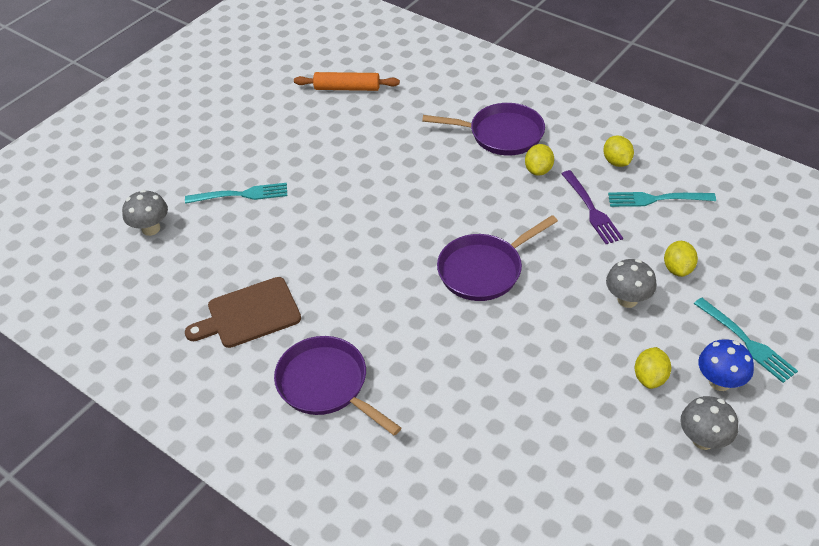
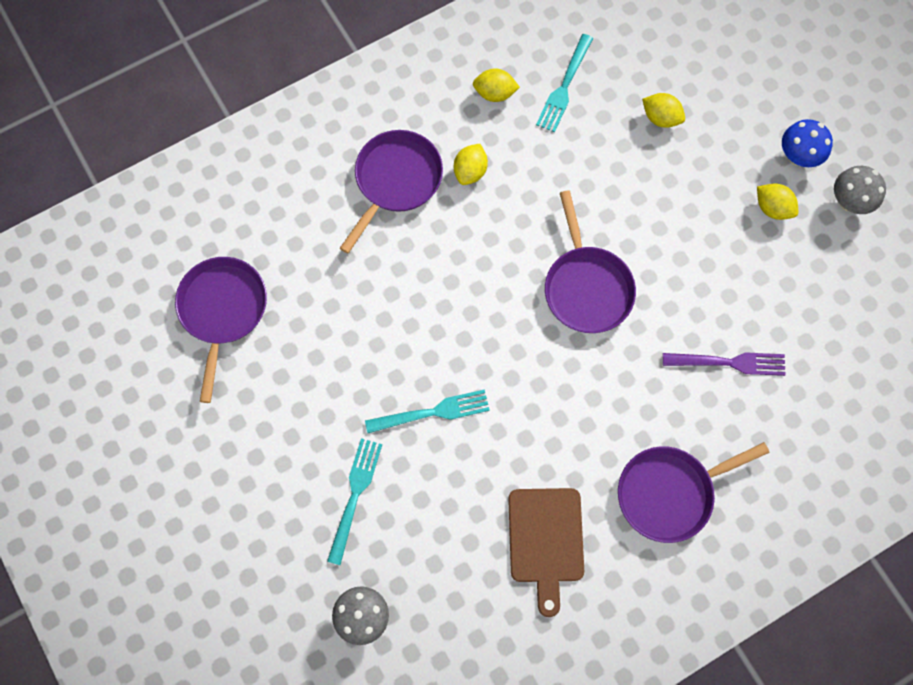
camera: 70 degrees left, 25 degrees up
orange rolling pin [294,72,400,91] -> purple pan [175,257,267,403]
yellow lemon [525,144,554,176] -> yellow lemon turned 75 degrees clockwise [454,144,488,185]
purple fork [561,170,623,244] -> purple fork moved to [663,352,786,376]
grey mushroom [606,259,657,308] -> none
turquoise fork [694,298,798,383] -> turquoise fork moved to [365,389,490,433]

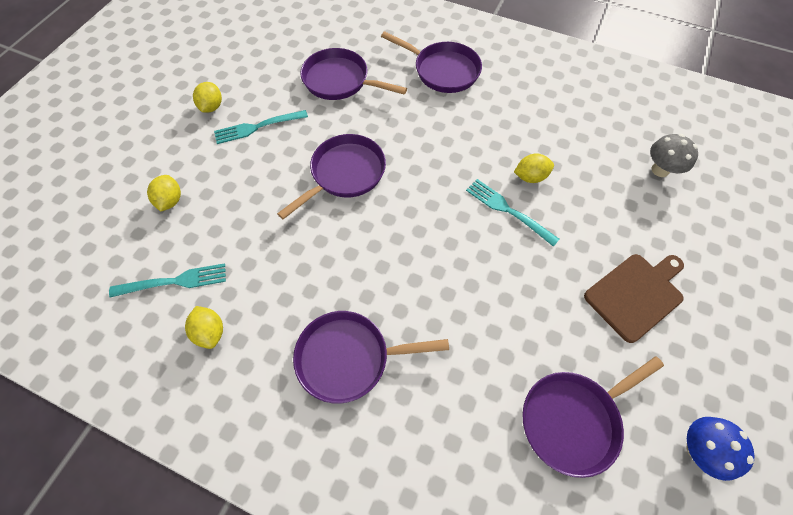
camera: 125 degrees left, 10 degrees down
turquoise fork [327,438,382,565] -> turquoise fork moved to [214,110,308,144]
yellow lemon [454,144,488,185] -> yellow lemon moved to [514,153,554,183]
brown cutting board [508,488,584,617] -> brown cutting board moved to [584,254,684,343]
purple fork [663,352,786,376] -> purple pan [300,48,407,100]
blue mushroom [782,119,833,167] -> blue mushroom moved to [686,417,754,481]
grey mushroom [834,166,886,214] -> none

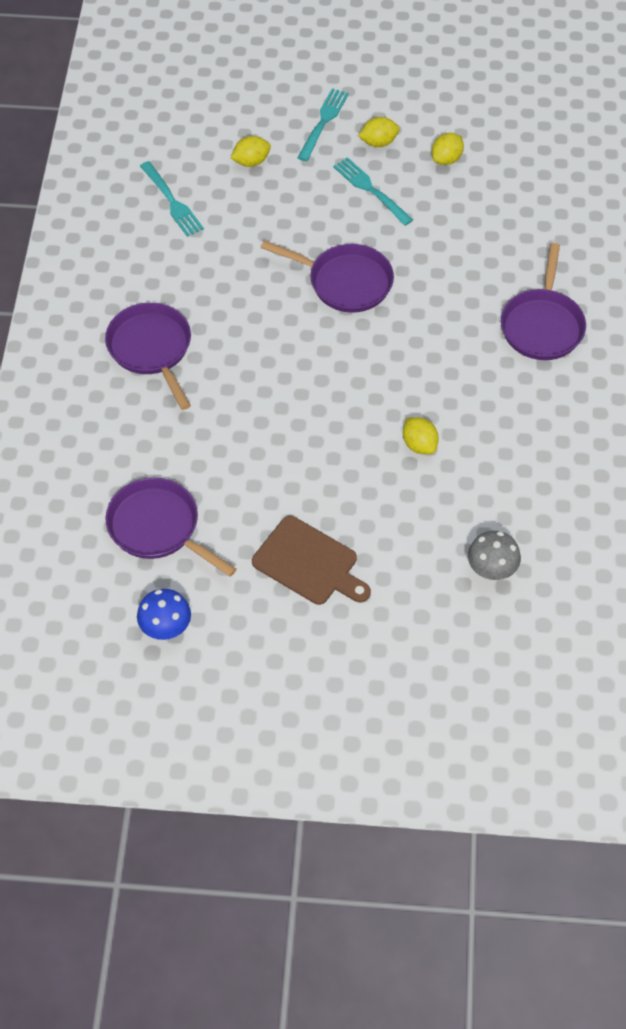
camera: 70 degrees right, 5 degrees down
yellow lemon [185,306,223,349] -> yellow lemon moved to [432,133,464,165]
purple pan [300,48,407,100] -> none
turquoise fork [466,179,559,247] -> turquoise fork moved to [297,88,349,161]

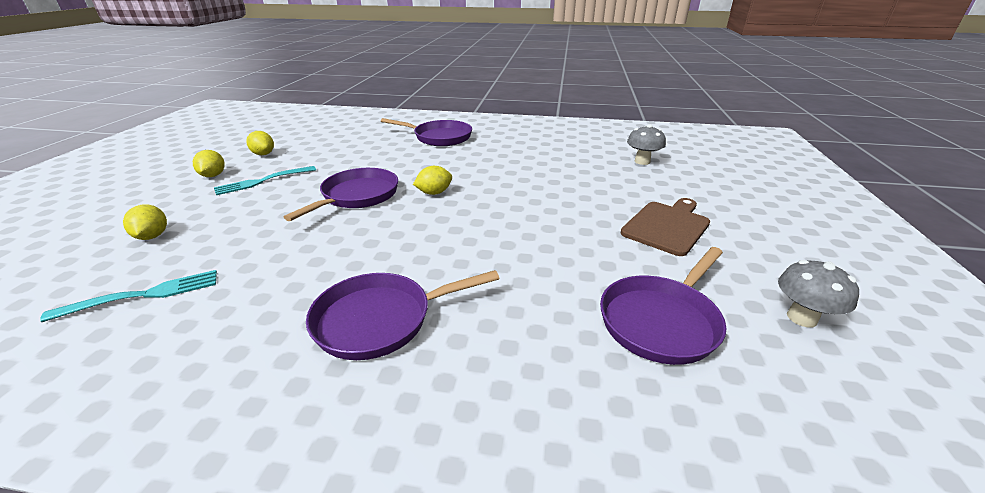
camera: 85 degrees left, 25 degrees down
blue mushroom [137,589,191,640] -> grey mushroom [778,260,859,327]
turquoise fork [297,88,349,161] -> none
yellow lemon [403,417,439,454] -> yellow lemon moved to [413,166,452,195]

